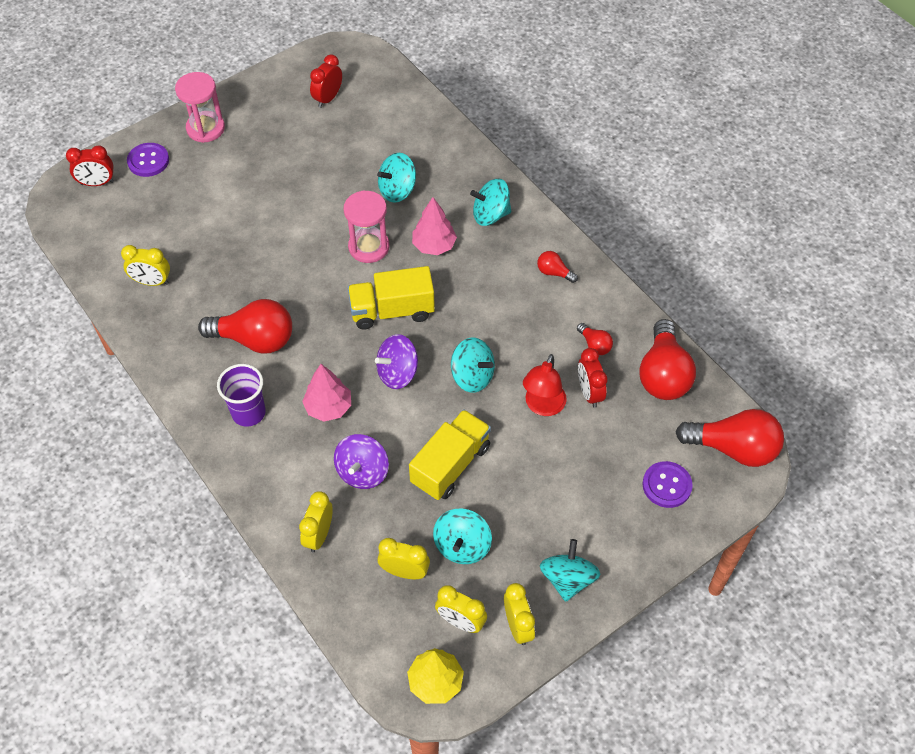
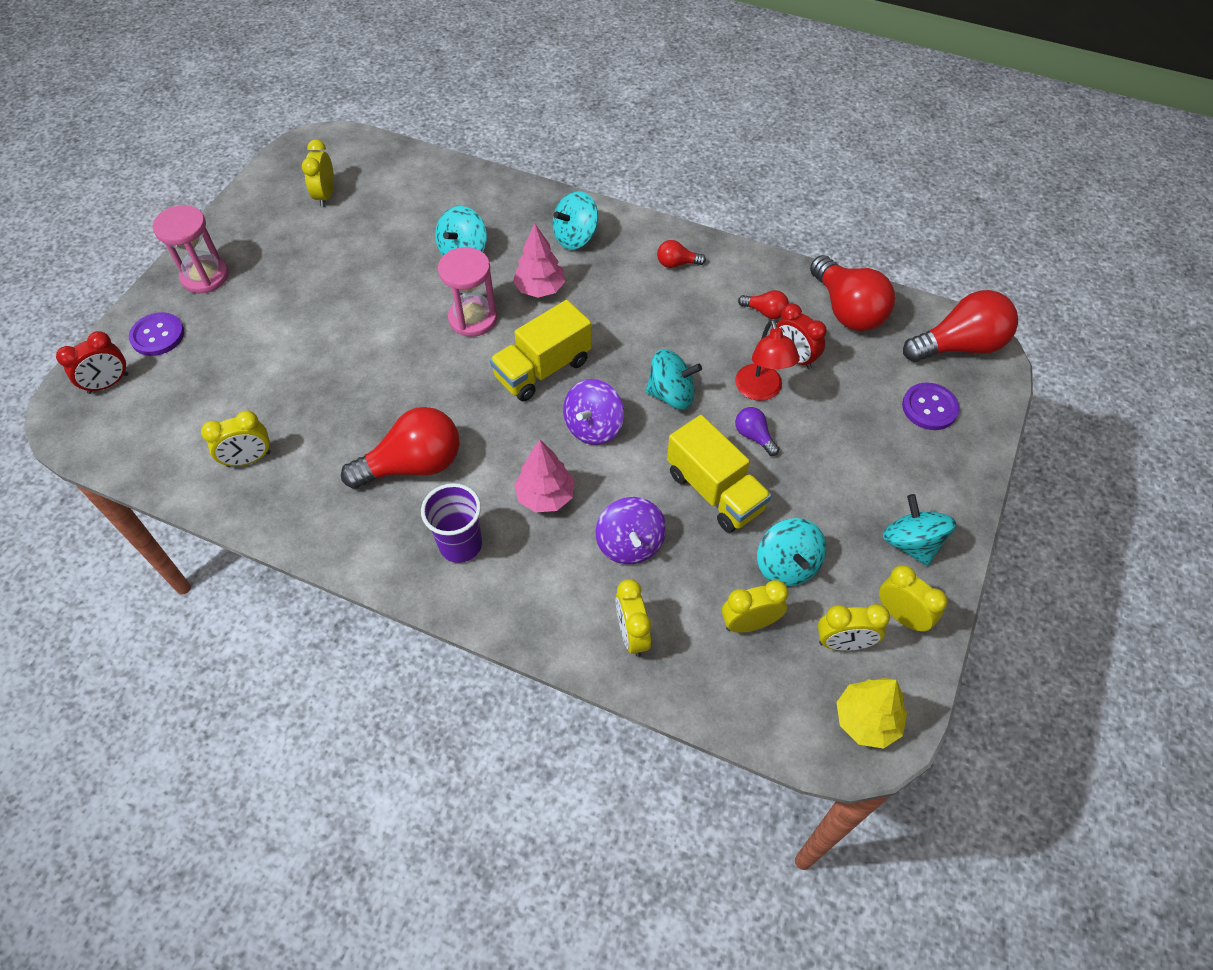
camera: 30 degrees left, 0 degrees up
red clock [310,54,342,108] -> yellow clock [302,139,334,207]
yellow truck [409,409,491,500] -> yellow truck turned 135 degrees clockwise [667,415,772,533]
none -> purple light bulb [735,407,779,456]

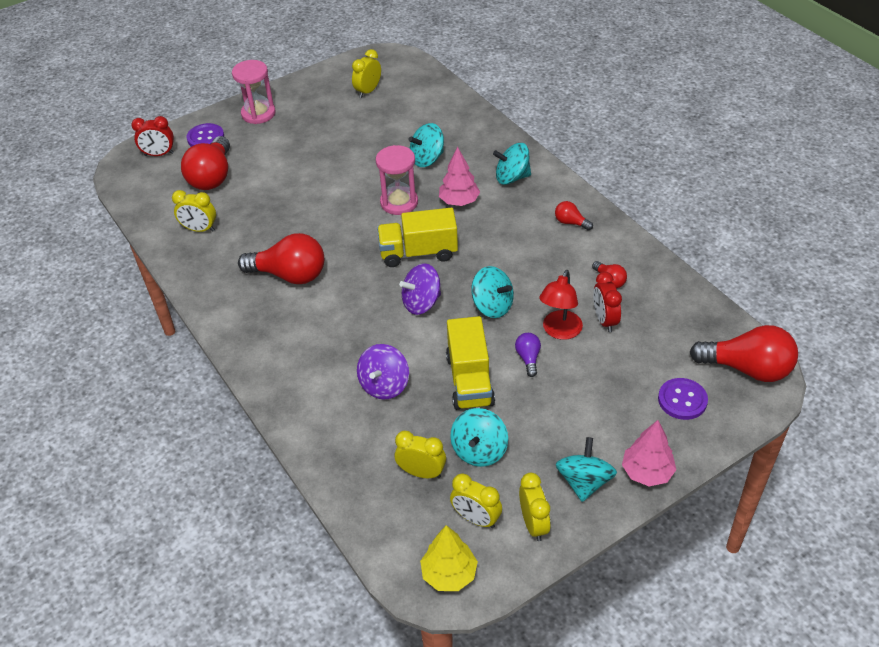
camera: 35 degrees right, 10 degrees down
purple cup [421,483,482,563] -> none
pink tree [514,440,575,513] -> pink tree moved to [622,420,676,486]
yellow clock [616,579,651,657] -> none
red light bulb [810,255,895,331] -> red light bulb moved to [181,136,230,190]

